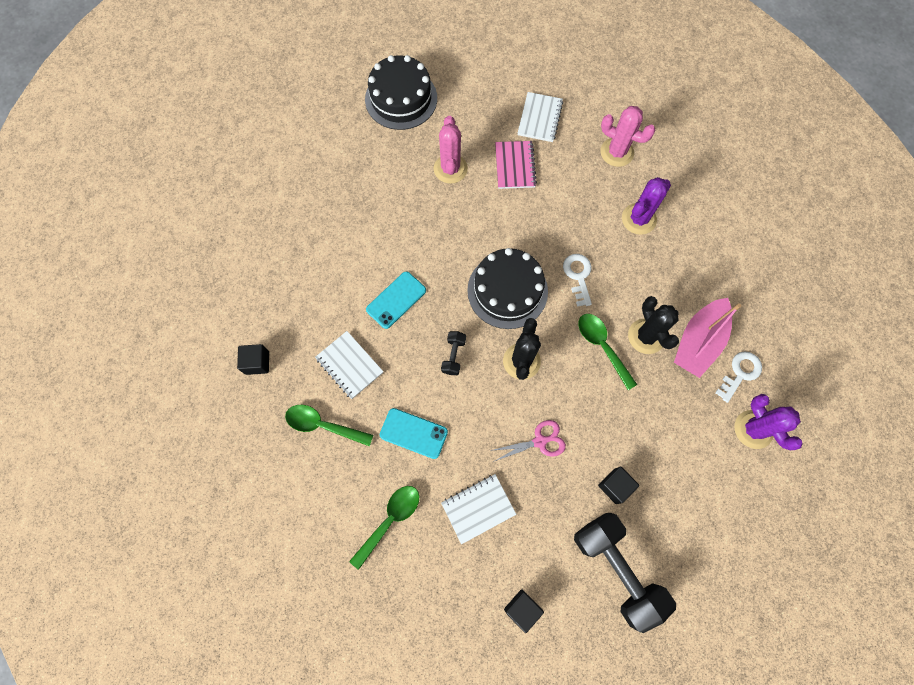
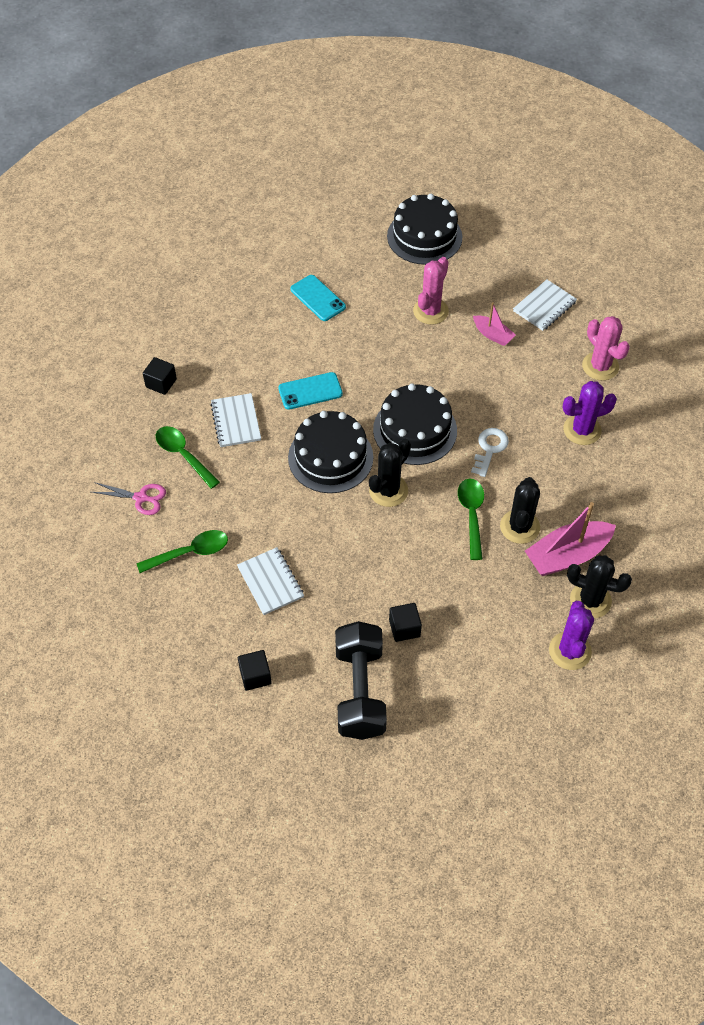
camera: 30 degrees right, 15 degrees down
turquoise phone [380,408,448,459] -> turquoise phone moved to [290,275,346,321]
black dumbbell [441,331,466,375] -> black cake [288,411,373,493]
white notebook [441,474,516,544] -> white notebook turned 60 degrees clockwise [237,547,304,615]
pink scissors [490,420,566,462] -> pink scissors moved to [91,482,166,515]
pink notebook [495,141,537,189] -> pink boat [473,302,516,346]
white key [715,351,762,403] -> black cactus [567,555,632,618]

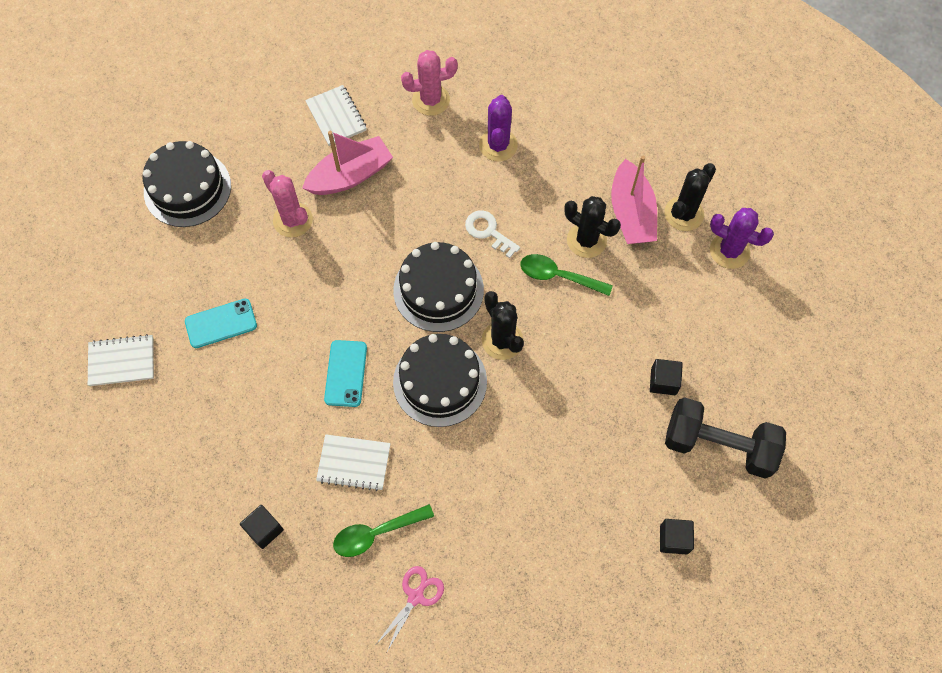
camera: 70 degrees left, 10 degrees up
green spoon [136,530,228,573] -> none
white notebook [237,547,304,615] -> white notebook moved to [88,334,154,386]
pink boat [473,302,516,346] -> pink boat [302,131,393,195], size x1.81

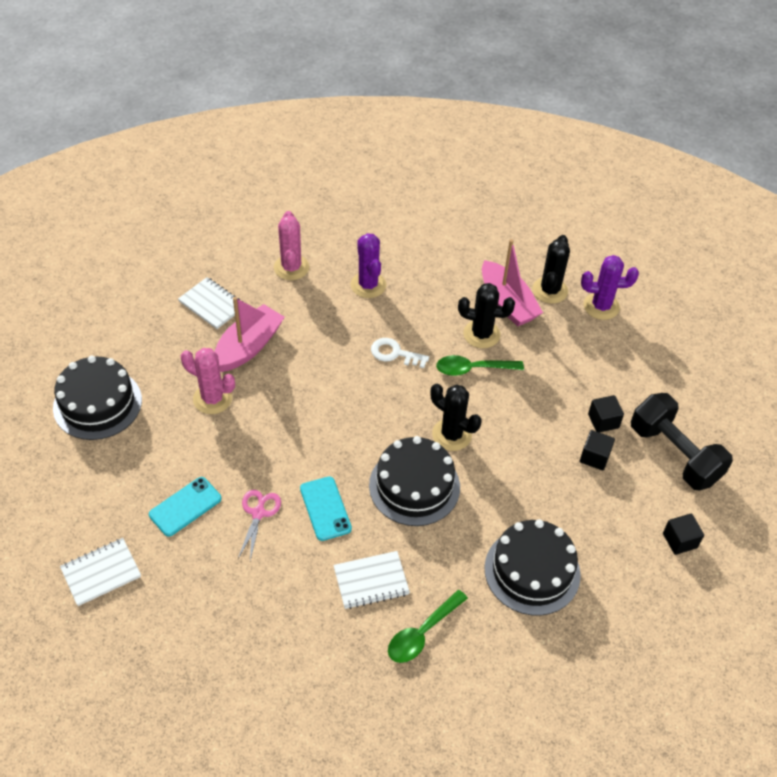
camera: 25 degrees left, 15 degrees down
black cube [240,505,284,549] -> black cube moved to [580,430,615,470]
pink scissors [377,566,444,652] -> pink scissors moved to [238,490,281,561]
black cake [393,242,484,332] -> black cake moved to [484,519,581,616]
pink cactus [401,50,458,116] -> pink cactus turned 60 degrees counterclockwise [274,211,309,280]
black dumbbell [665,397,786,479] -> black dumbbell turned 60 degrees clockwise [631,393,733,490]

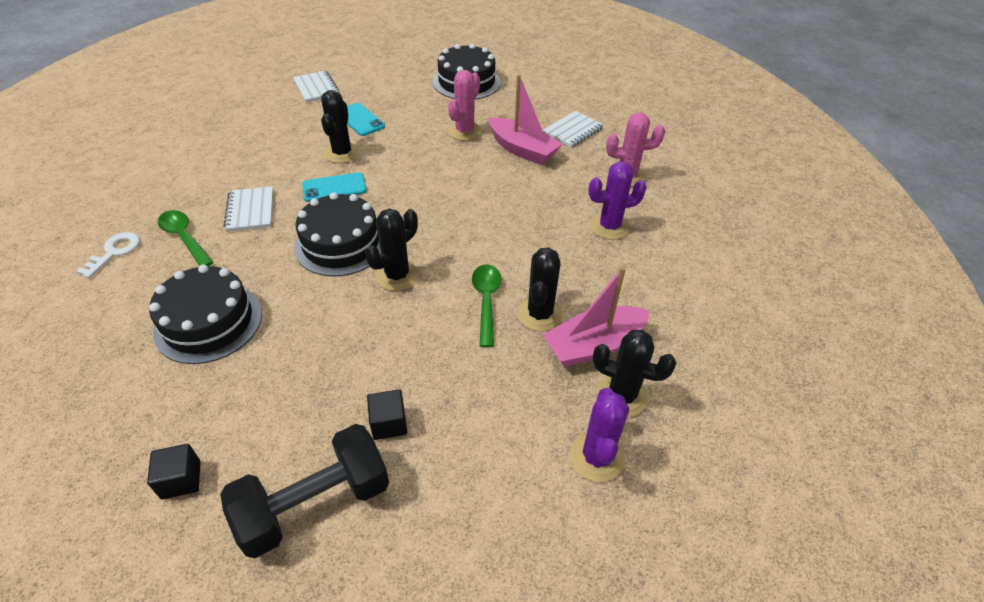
camera: 95 degrees right, 5 degrees down
pink scissors [238,490,281,561] -> black cactus [321,90,360,163]
white key [371,338,429,368] -> white key moved to [76,232,140,278]
black cube [580,430,615,470] -> none

